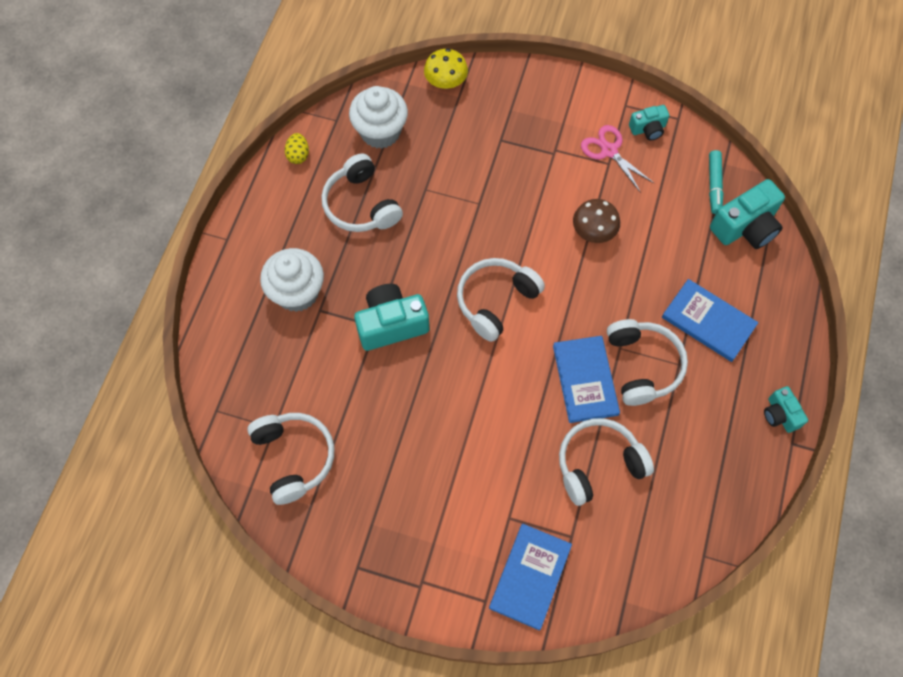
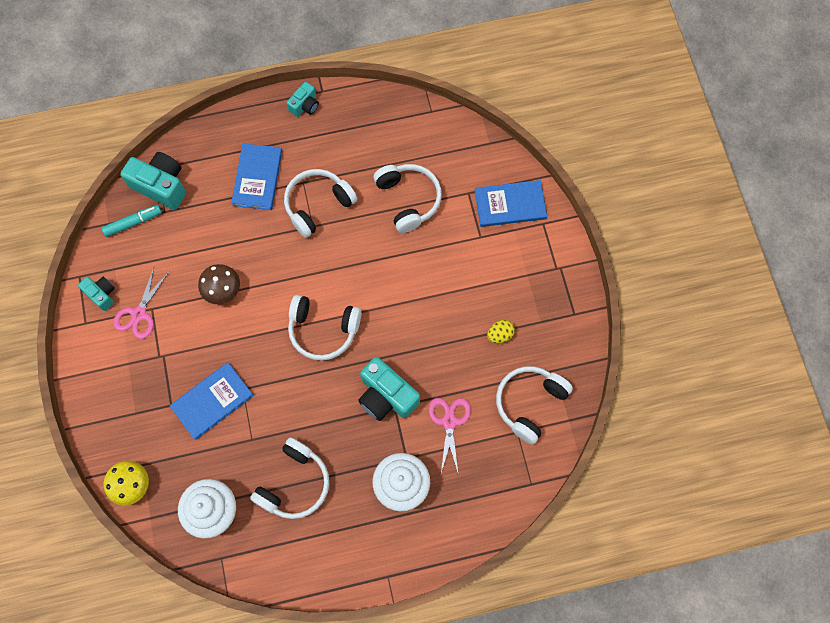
camera: 120 degrees left, 5 degrees up
yellow egg [285,133,309,164] -> yellow egg moved to [487,320,515,343]
blue book [553,336,620,423] -> blue book moved to [170,362,254,440]
white headphones [559,418,654,506] -> white headphones turned 150 degrees counterclockwise [374,164,442,233]
none -> pink scissors [429,398,471,476]

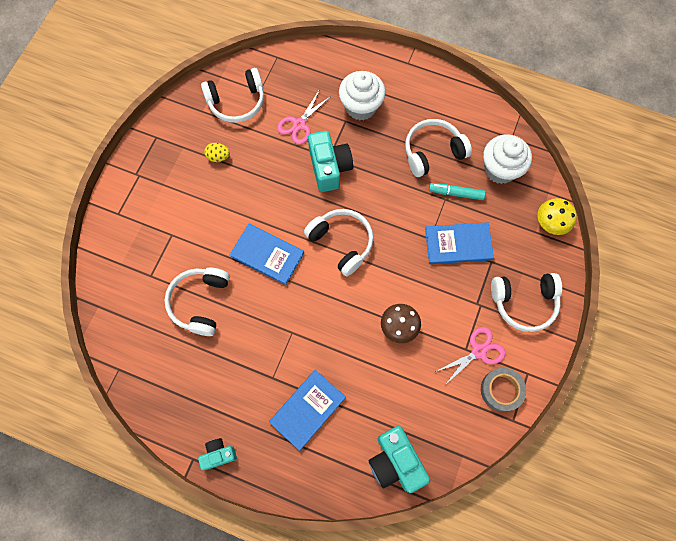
camera: 145 degrees left, 0 degrees up
turquoise camera [78,277,115,311] -> grey tape [481,368,526,412]
turquoise marker [102,205,162,237] -> turquoise marker moved to [429,183,485,200]
white headphones [284,169,357,238] -> white headphones moved to [491,273,562,332]
blue book [475,180,547,227] -> blue book moved to [230,224,304,285]

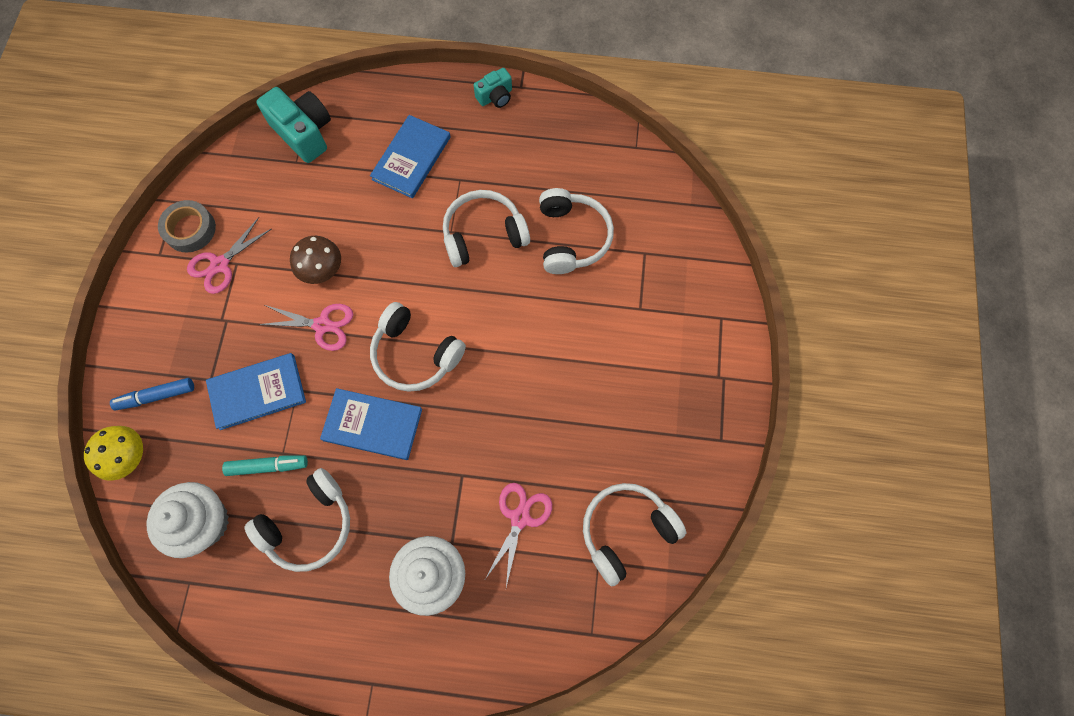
camera: 165 degrees right, 0 degrees up
yellow egg [204,143,230,162] -> none
blue book [230,224,304,285] -> blue book moved to [320,388,422,460]
turquoise camera [308,131,353,192] -> none
white headphones [491,273,562,332] -> white headphones moved to [443,190,530,267]
none -> blue marker [110,378,194,410]
none -> pink scissors [258,304,353,351]

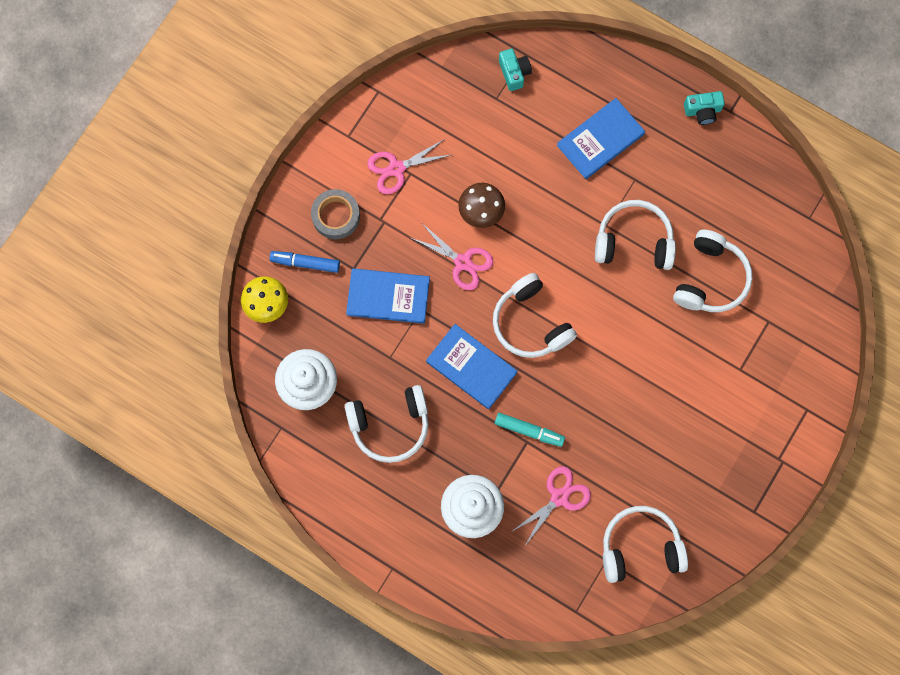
camera: 25 degrees right, 5 degrees up
grey tape [158,200,216,253] -> grey tape moved to [311,189,360,239]
turquoise marker [222,455,308,476] -> turquoise marker moved to [494,413,565,447]
turquoise camera [256,87,331,163] -> turquoise camera [499,49,532,91], size x0.57

